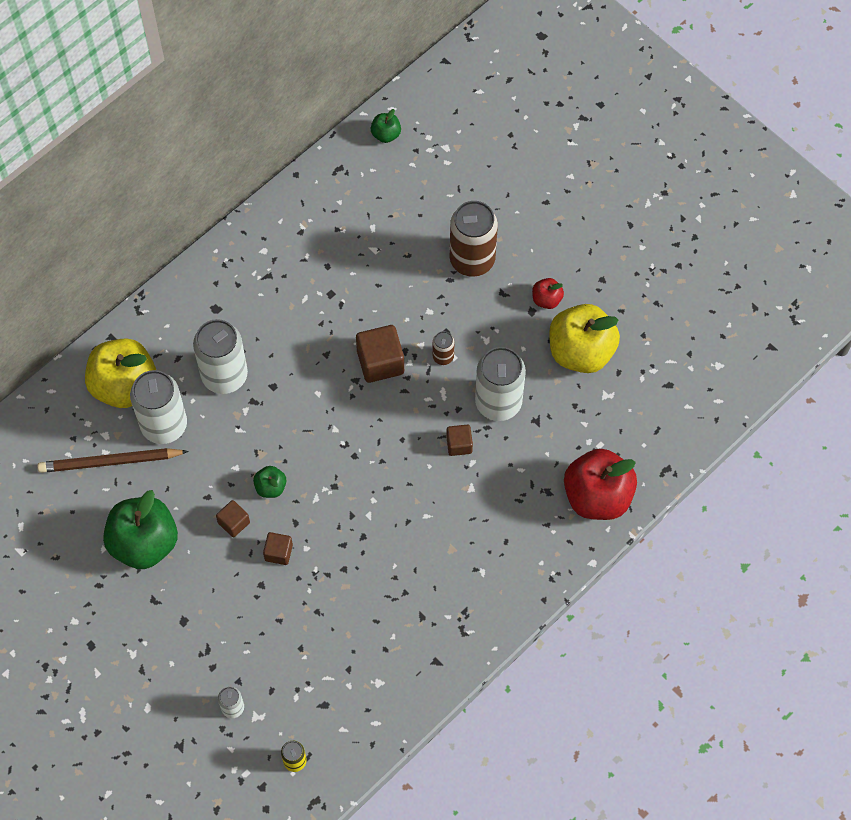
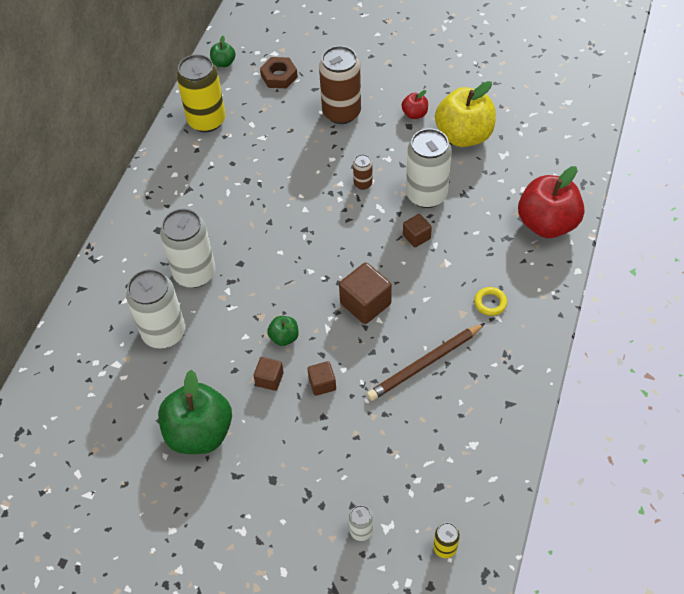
camera: 25 degrees left, 10 degrees down
brown pencil [37,448,189,473] -> brown pencil moved to [367,323,485,401]
yellow apple [85,338,156,408] -> none
brown cube [356,325,404,383] -> brown cube moved to [339,262,392,324]
none -> yellow can [177,54,226,132]
none -> brown nut [260,57,298,88]
none -> yellow ring [474,287,507,316]

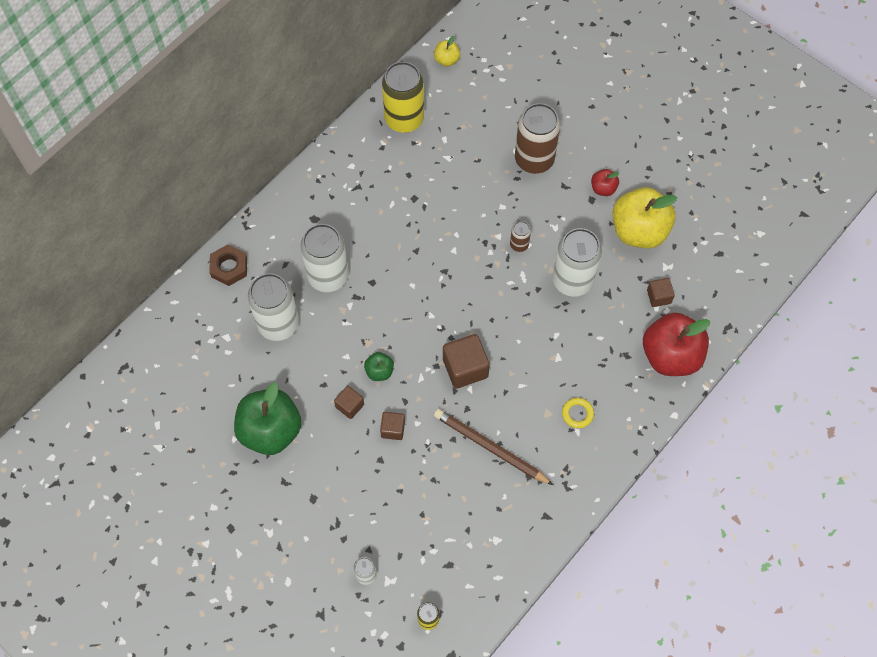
camera: 20 degrees right, 10 degrees up
green apple [210,36,236,67] -> yellow apple [434,36,461,67]
brown nut [260,57,298,88] -> brown nut moved to [209,244,247,286]
brown pencil [367,323,485,401] -> brown pencil turned 45 degrees clockwise [434,409,553,485]
brown cube [403,214,432,247] -> brown cube moved to [647,278,675,307]

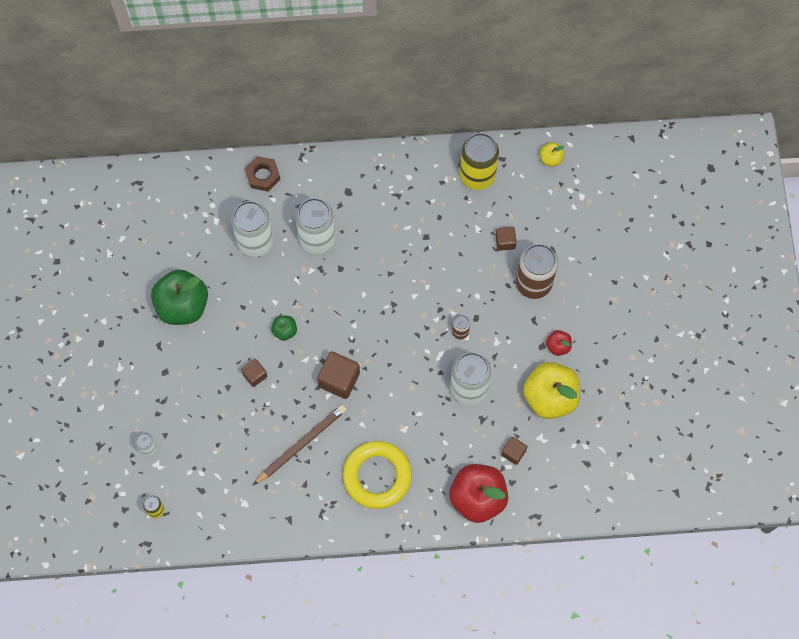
camera: 45 degrees right, 5 degrees up
brown cube [334,386,364,419] -> brown cube moved to [495,227,517,251]
brown pencil [434,409,553,485] -> brown pencil turned 60 degrees clockwise [253,404,347,485]
yellow ring [562,398,594,428] -> yellow ring [343,441,412,509], size x2.43

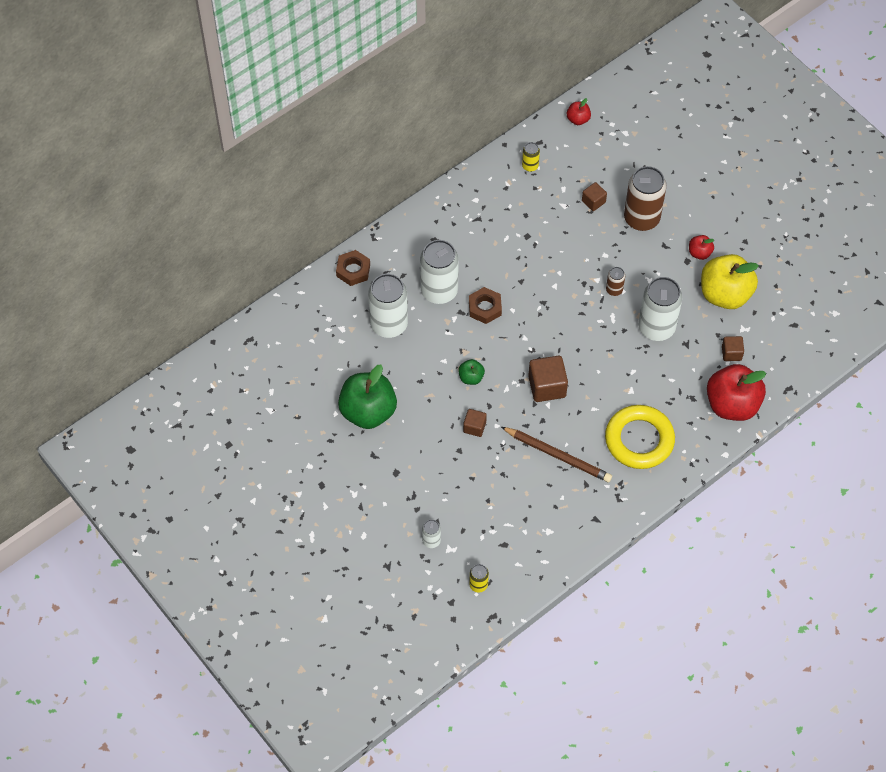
camera: 35 degrees left, 10 degrees down
brown pencil [253,404,347,485] -> brown pencil turned 105 degrees clockwise [501,427,612,482]
yellow can [460,133,499,190] -> yellow can [522,142,540,172], size x0.46
yellow apple [540,142,565,166] -> red apple [567,98,591,125]
none -> brown nut [469,287,502,324]

